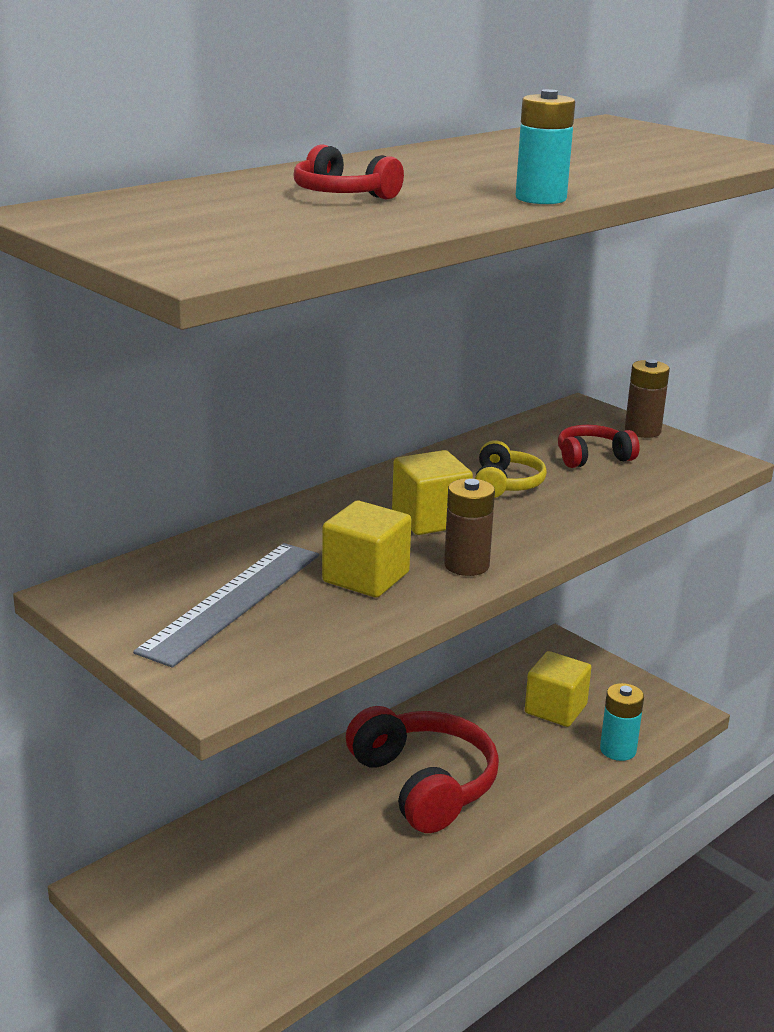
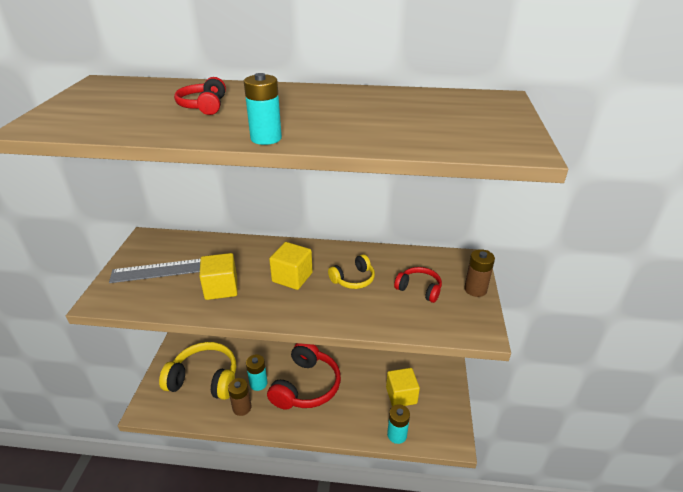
camera: 50 degrees right, 10 degrees up
brown battery [444,478,495,576] -> brown battery moved to [228,378,251,416]
none -> yellow headphones [159,342,236,400]
none -> turquoise battery [246,354,268,391]

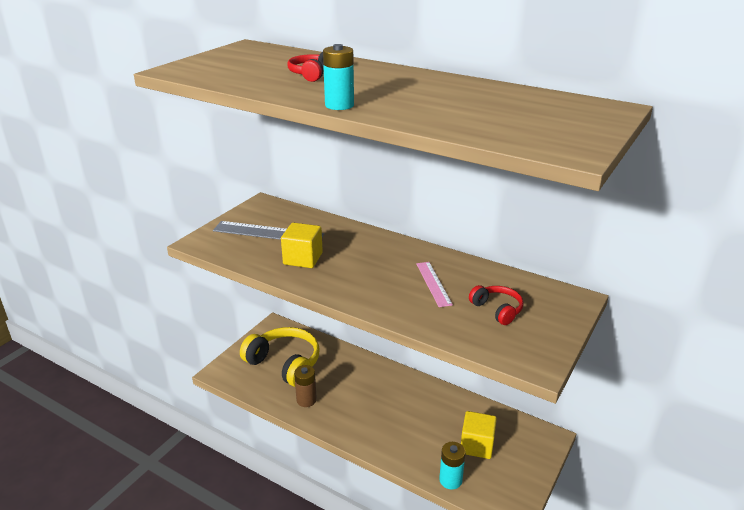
camera: 25 degrees right, 5 degrees down
turquoise battery [246,354,268,391] -> none
red headphones [267,343,341,410] -> none
yellow cube [269,242,313,290] -> none
yellow headphones [328,254,375,289] -> pink ruler [416,262,453,307]
brown battery [464,249,495,297] -> none

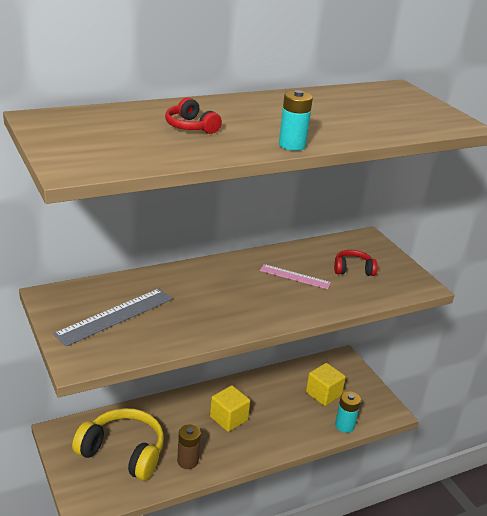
camera: 60 degrees left, 0 degrees up
yellow headphones [240,327,319,387] -> yellow headphones turned 45 degrees clockwise [72,408,164,481]
yellow cube [281,223,323,268] -> yellow cube moved to [210,385,250,432]

